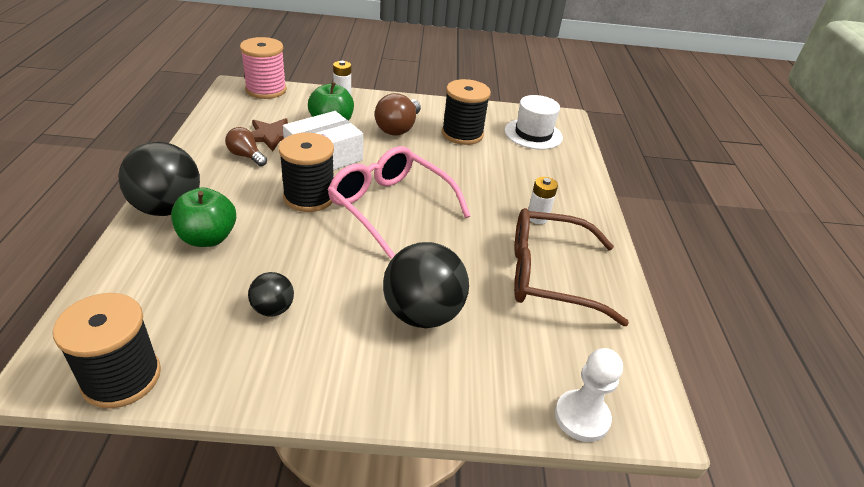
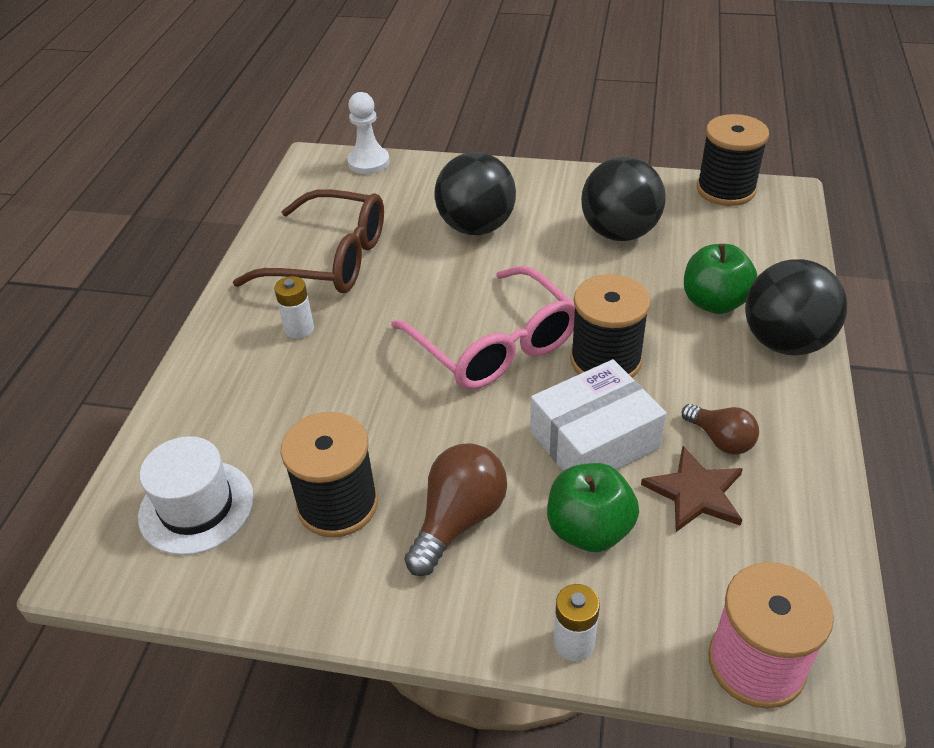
camera: 165 degrees left, 5 degrees up
black ball [248,272,294,316] -> black ball [581,156,666,241], size x1.94

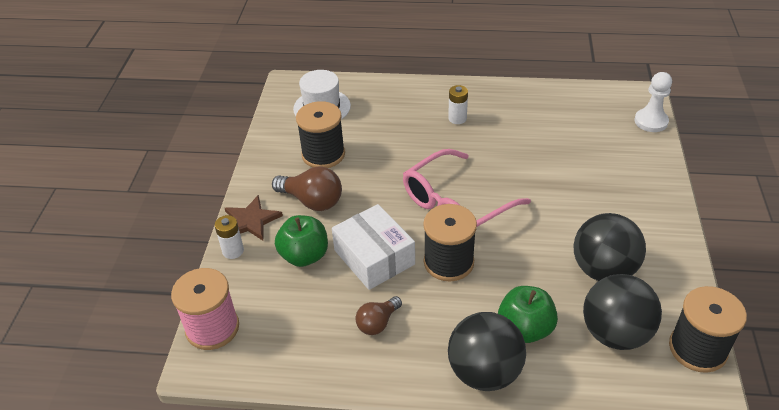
camera: 85 degrees right, 0 degrees up
brown glasses [233,189,384,293] -> none
black ball [435,152,516,235] -> black ball moved to [583,274,662,350]
brown star [641,446,743,532] -> brown star moved to [225,195,283,240]

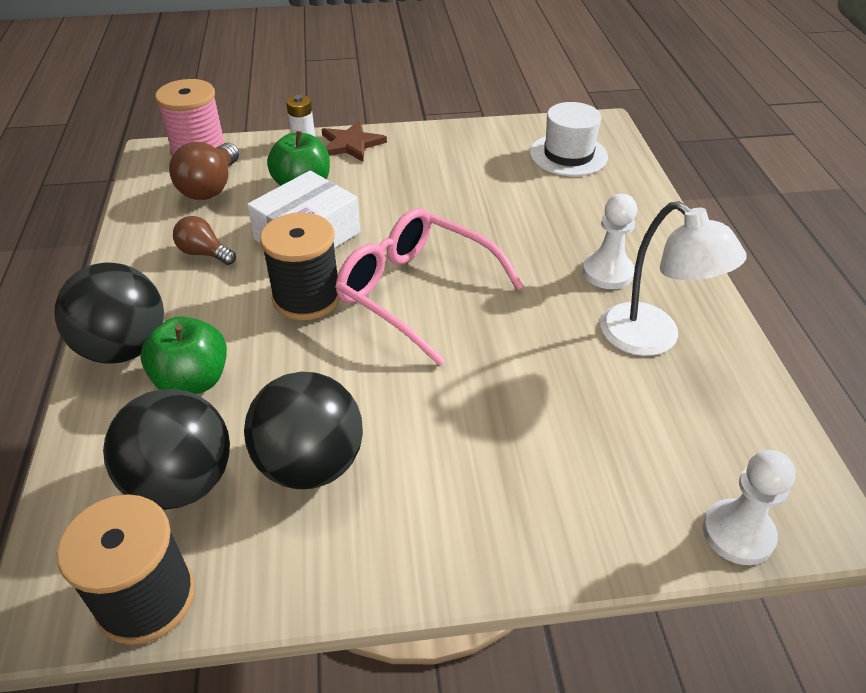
camera: 75 degrees right, 0 degrees up
brown light bulb [272,166,342,211] -> brown light bulb moved to [169,142,239,200]
black spool [296,101,345,168] -> none
white battery [448,85,468,124] -> white pawn [582,194,637,289]
none -> white lamp [600,201,746,356]

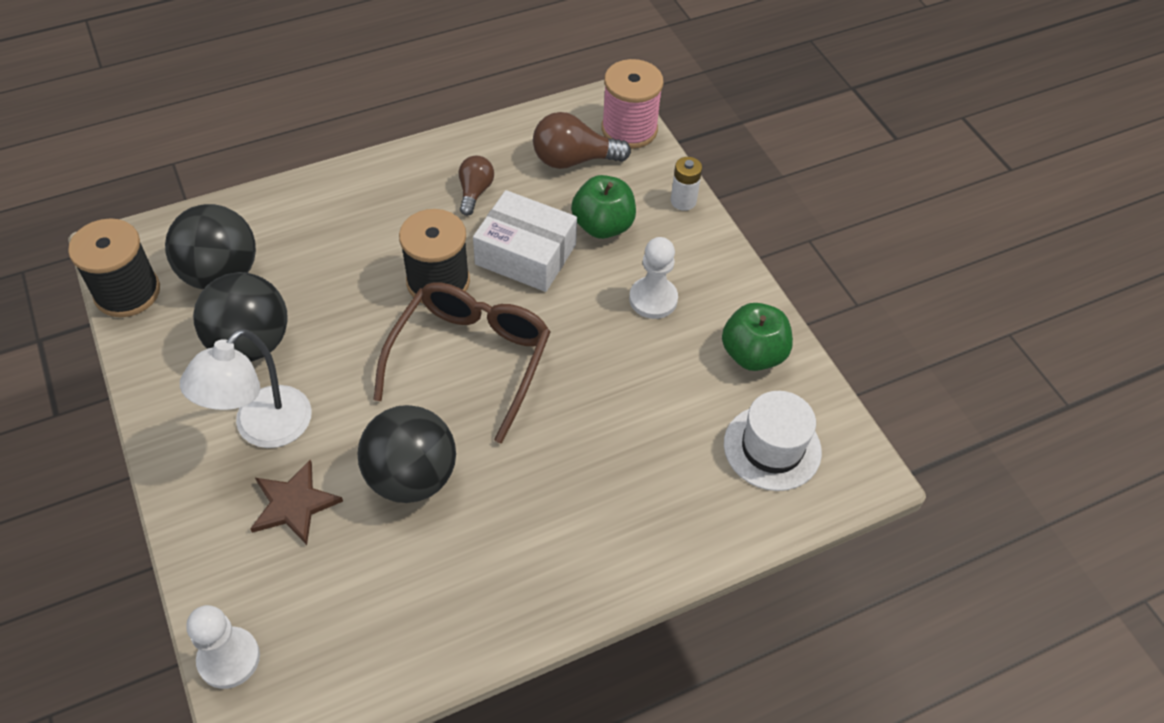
camera: 70 degrees right, 10 degrees up
black ball [54,262,164,364] -> black ball moved to [357,405,456,503]
green apple [140,316,227,394] -> green apple moved to [722,303,793,371]
brown star [322,121,387,162] -> brown star moved to [250,460,343,545]
pink glasses [335,208,524,366] -> brown glasses [373,282,551,444]
white pawn [582,194,637,289] -> white pawn moved to [629,237,678,319]
white lamp [600,201,746,356] -> white lamp moved to [180,329,312,448]

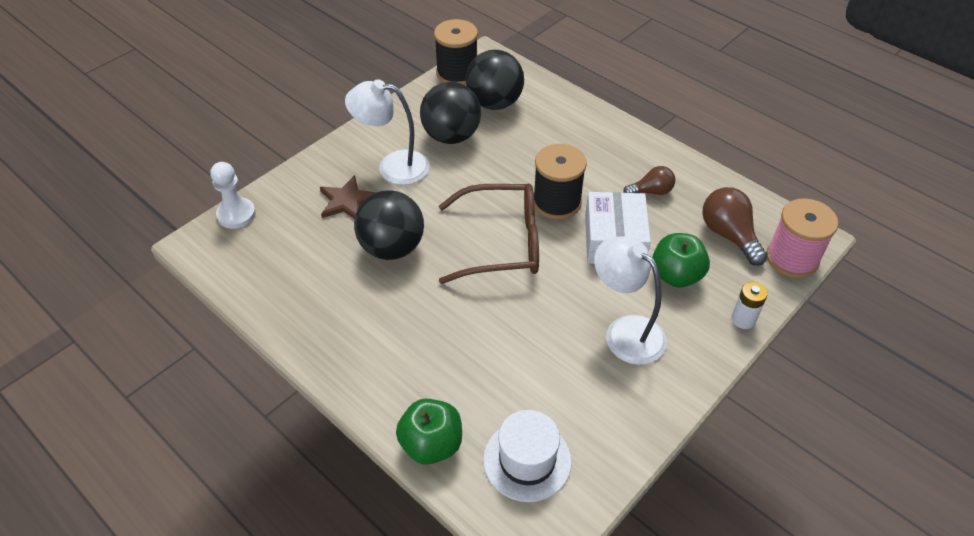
camera: 70 degrees right, 5 degrees down
white pawn [629,237,678,319] -> white lamp [594,236,667,365]
green apple [722,303,793,371] -> green apple moved to [396,398,462,465]

